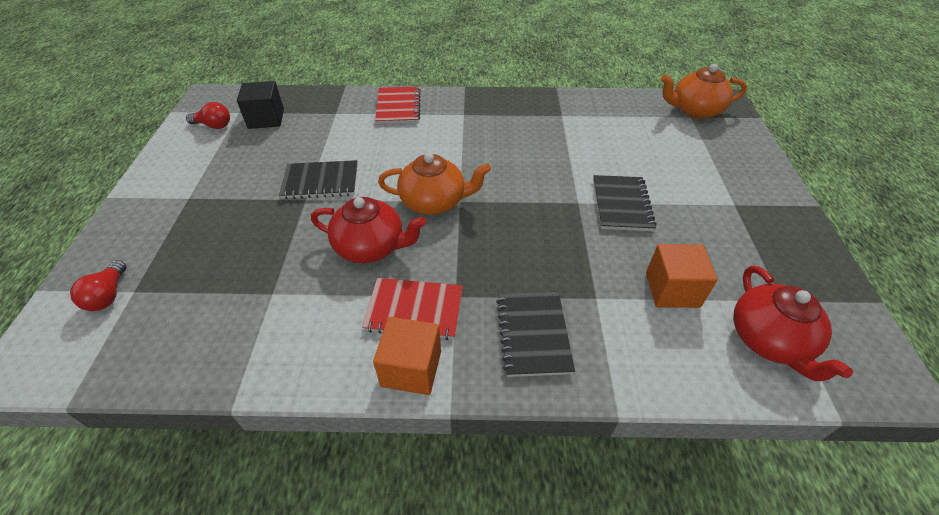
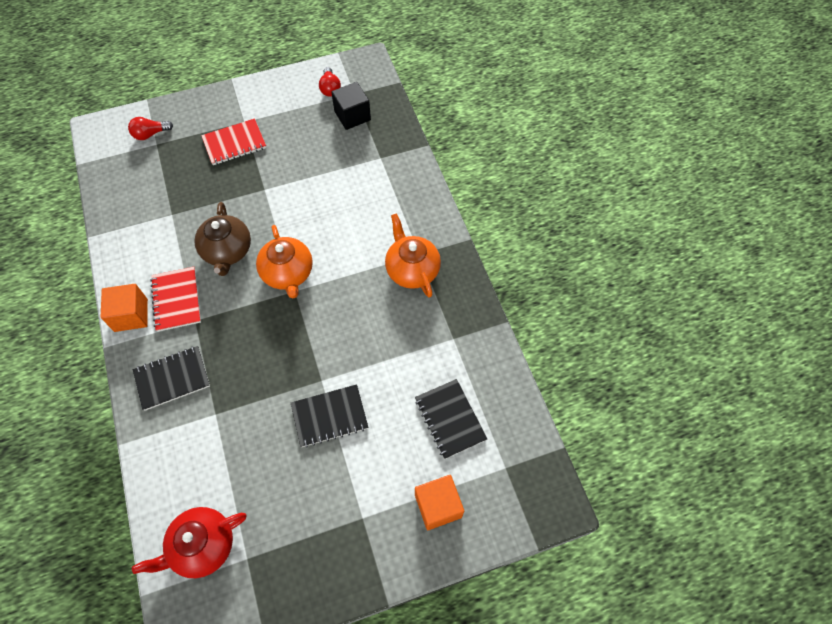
camera: 70 degrees right, 15 degrees up
black notebook [279,160,358,199] -> black notebook moved to [415,379,487,459]
red teapot [311,197,426,263] -> brown teapot [194,202,251,276]
red notebook [375,86,421,124] -> red notebook moved to [201,118,266,165]
orange cube [646,244,718,308] -> orange cube moved to [415,475,464,530]
orange teapot [661,64,747,119] -> orange teapot moved to [385,213,441,298]

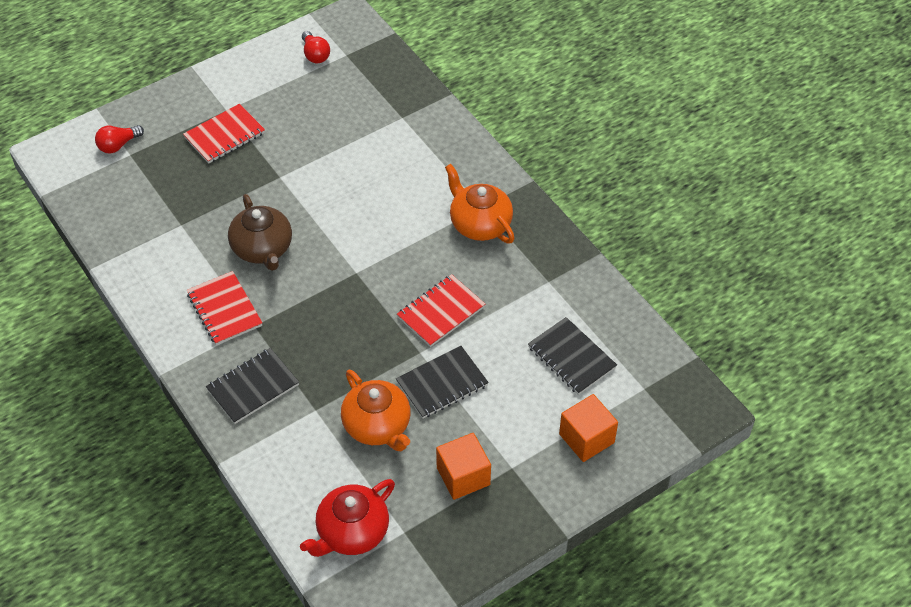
camera: 15 degrees left, 10 degrees down
orange cube [101,284,148,332] -> orange cube moved to [436,433,491,500]
orange teapot [256,225,313,298] -> orange teapot moved to [341,370,411,451]
black cube [331,82,371,130] -> none
none -> red notebook [397,274,485,347]

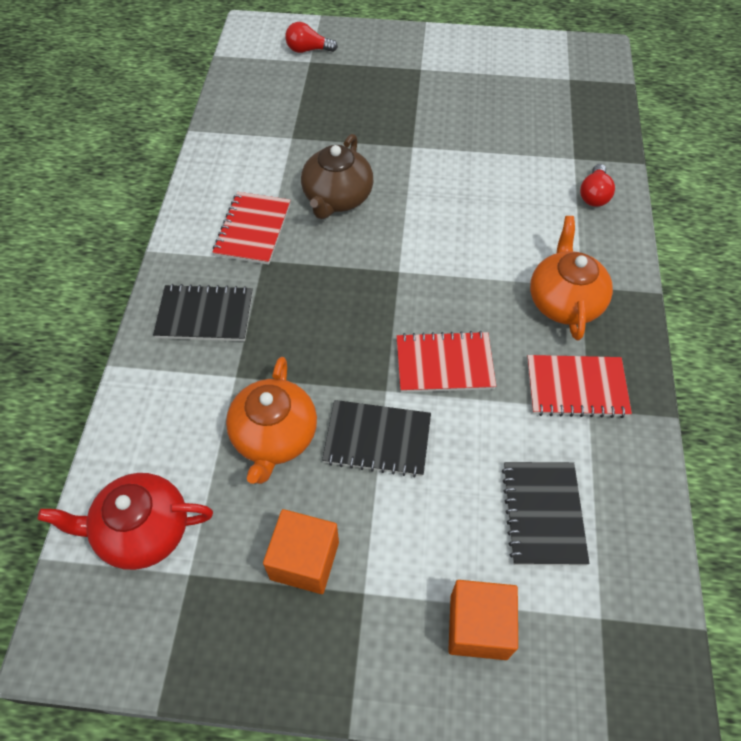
camera: 40 degrees right, 5 degrees up
red notebook [183,104,265,164] -> red notebook moved to [527,355,632,418]
red light bulb [302,31,330,63] -> red light bulb moved to [580,164,615,207]

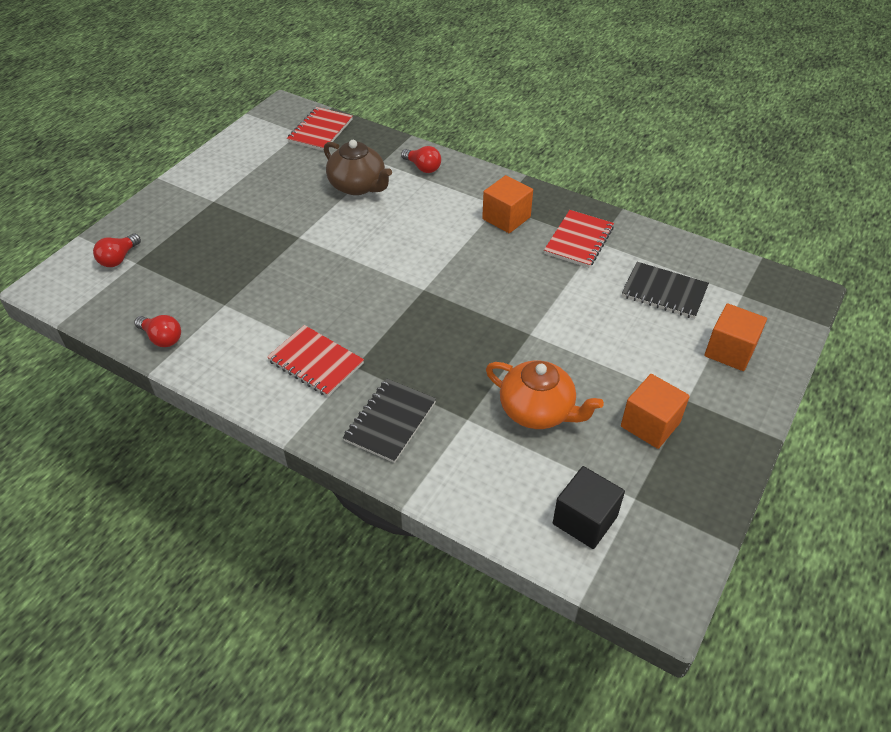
camera: 65 degrees left, 10 degrees down
red teapot [38,473,213,570] -> black cube [553,466,625,549]
brown teapot [301,134,373,219] -> brown teapot moved to [324,140,392,195]
black notebook [322,400,431,477] -> none
red notebook [397,331,496,393] -> red notebook moved to [287,107,353,151]
orange teapot [530,216,613,340] -> orange cube [482,175,533,233]
none -> red light bulb [134,315,181,347]

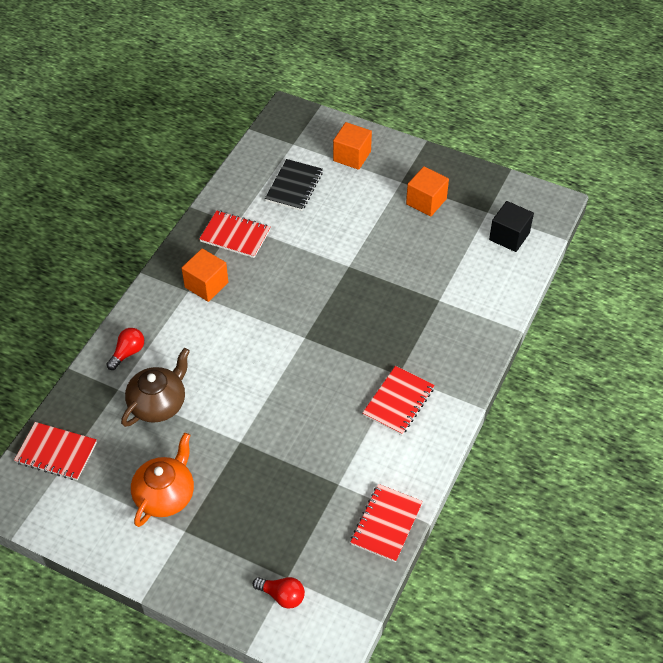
camera: 95 degrees left, 5 degrees up
red light bulb [134,315,181,347] -> red notebook [350,484,423,562]
black notebook [343,378,436,463] -> none
orange teapot [486,361,604,429] -> orange teapot moved to [131,433,194,527]

